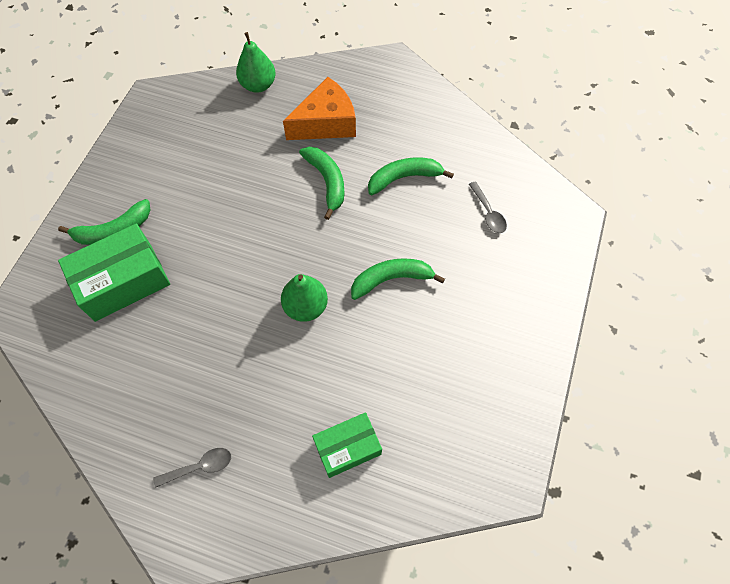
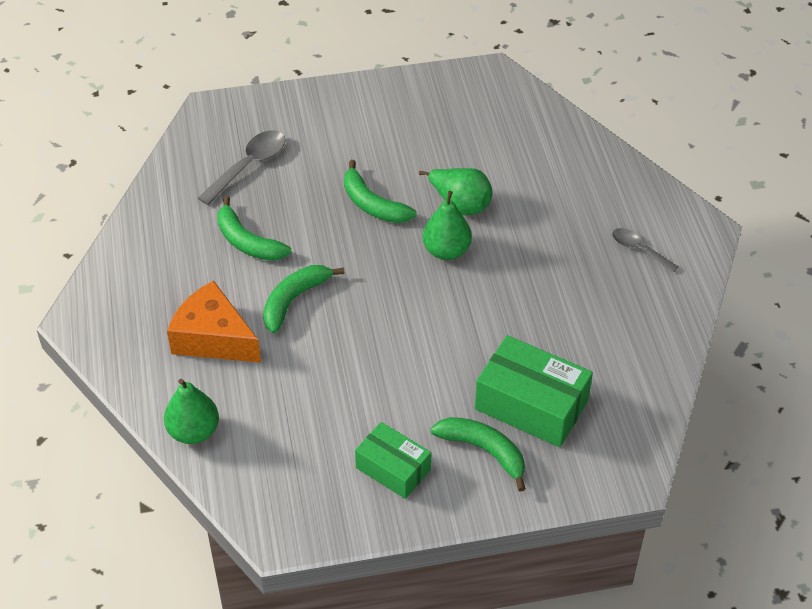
camera: 120 degrees left, 15 degrees down
green box [312,412,382,478] -> green box moved to [355,422,431,499]
grey spoon [469,181,507,233] -> grey spoon [198,130,286,205], size x1.61
none -> green pear [419,168,493,215]

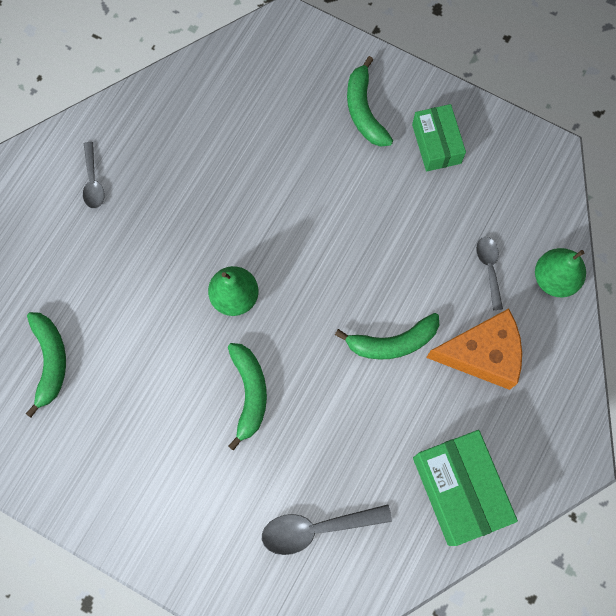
camera: 140 degrees left, 25 degrees up
orange cheese [167,280,261,363] -> orange cheese turned 75 degrees counterclockwise [426,308,522,390]
green banana [217,196,291,261] -> green banana moved to [26,312,66,417]
green pear [419,168,493,215] -> none
green box [475,335,593,447] -> green box moved to [413,430,518,546]
none -> grey spoon [476,237,503,310]

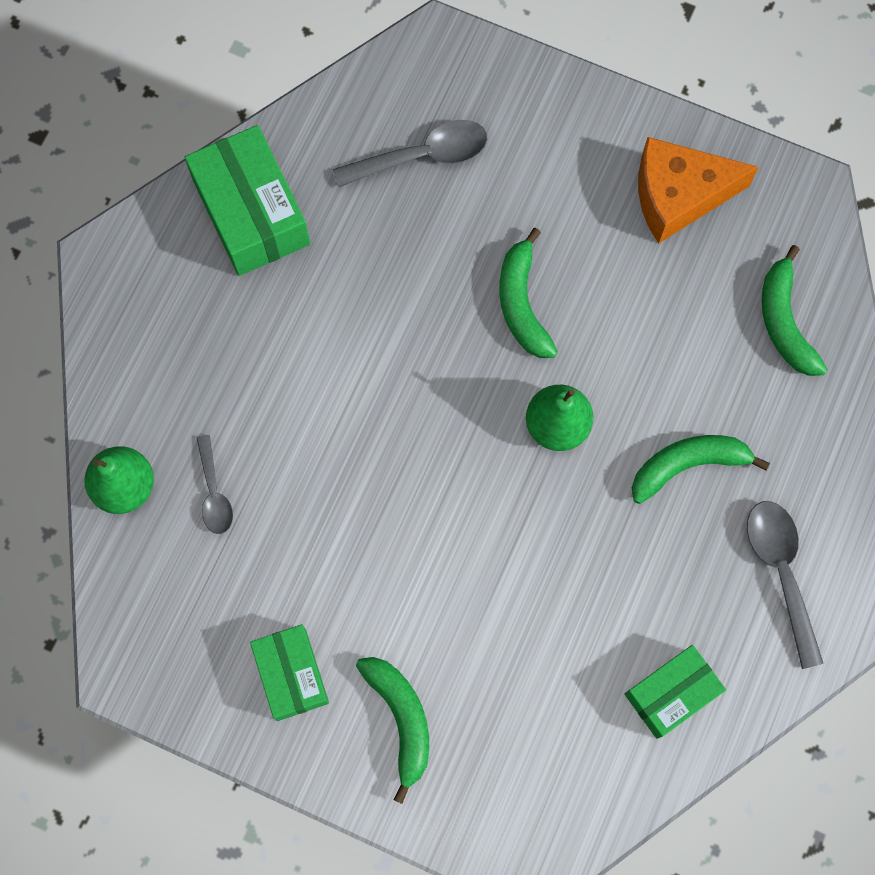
camera: 175 degrees right, 0 degrees up
grey spoon [83,142,105,209] -> grey spoon [747,501,823,669], size x1.61
green banana [335,313,439,360] -> green banana moved to [632,435,770,504]
orange cheese [426,308,522,390] -> orange cheese moved to [638,137,759,244]
none -> green box [625,645,726,739]

